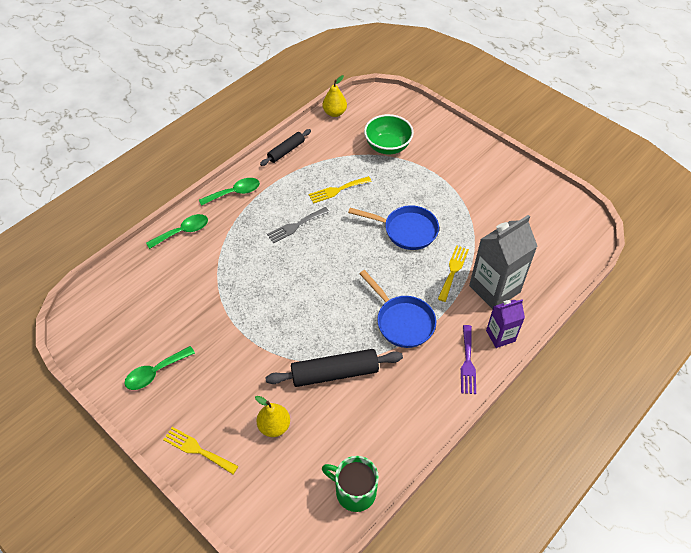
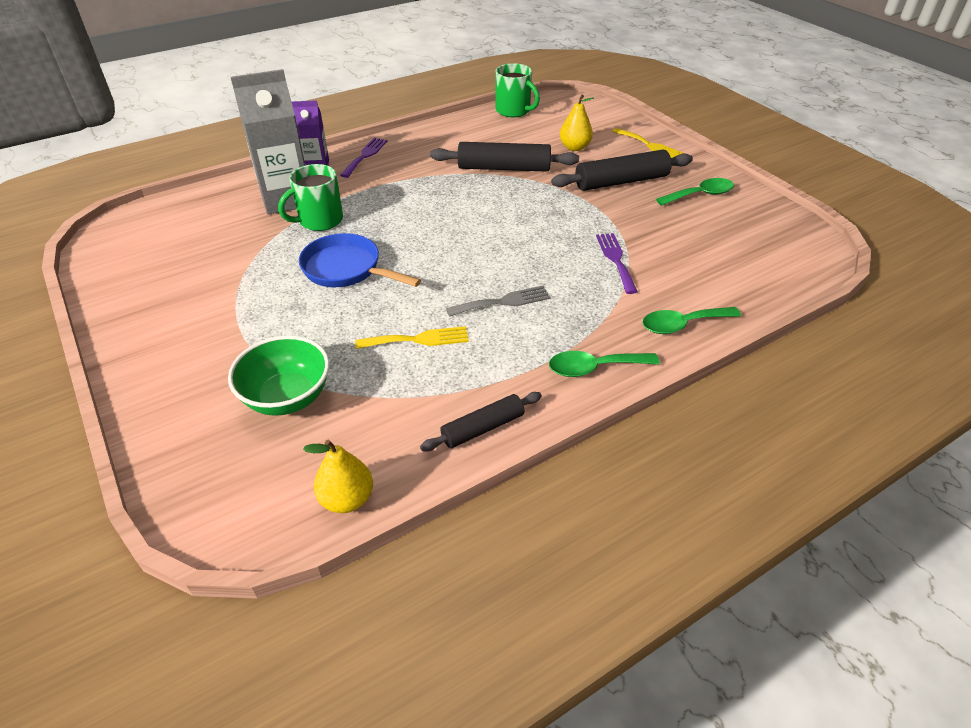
camera: 165 degrees left, 10 degrees down
blue pan [359,270,436,348] -> none
yellow fork [438,245,469,302] -> green mug [278,164,343,231]
none -> black rolling pin [551,150,693,191]
none -> purple fork [596,233,638,294]

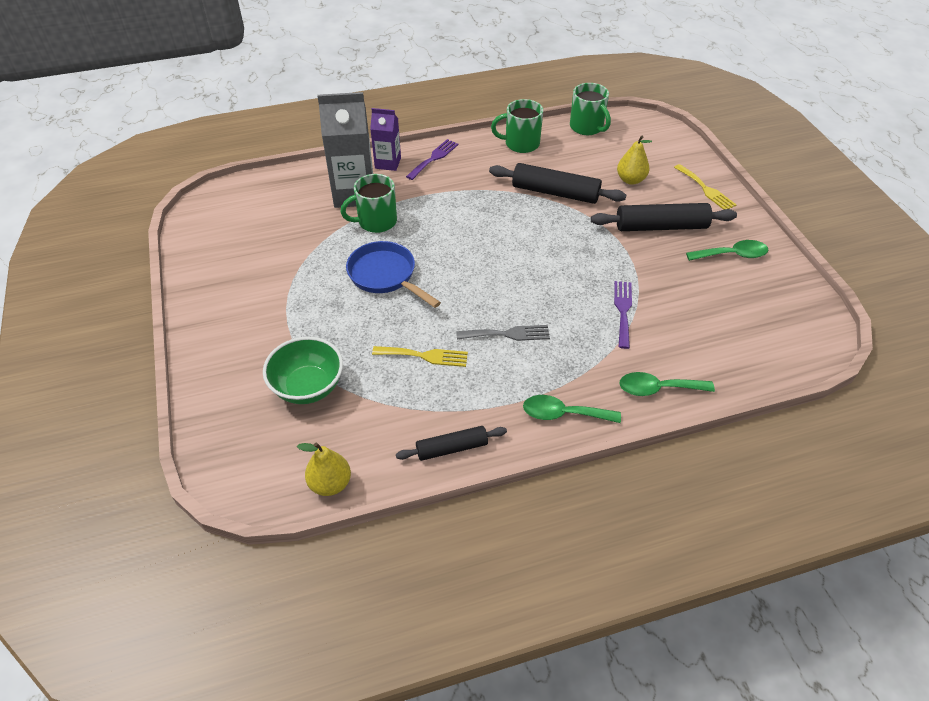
camera: 15 degrees right, 5 degrees up
none -> green mug [491,99,543,153]

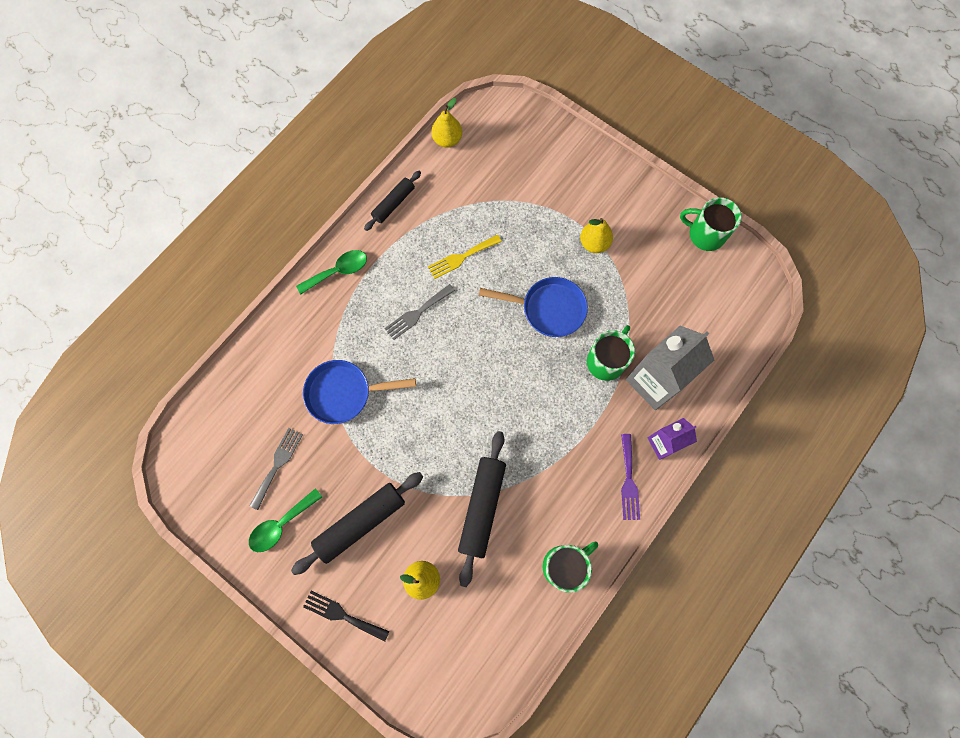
camera: 145 degrees right, 25 degrees up
green bowl [263,337,343,404] -> none
black rolling pin [489,163,626,204] -> black rolling pin turned 60 degrees counterclockwise [458,431,506,587]
green mug [570,83,611,135] -> green mug moved to [680,197,742,251]
purple fork [614,281,632,349] -> blue pan [303,360,416,424]
green spoon [619,372,715,396] -> none
yellow fork [674,164,737,210] -> black fork [303,591,390,642]
none -> grey fork [249,428,303,510]
none -> yellow pear [580,218,613,253]

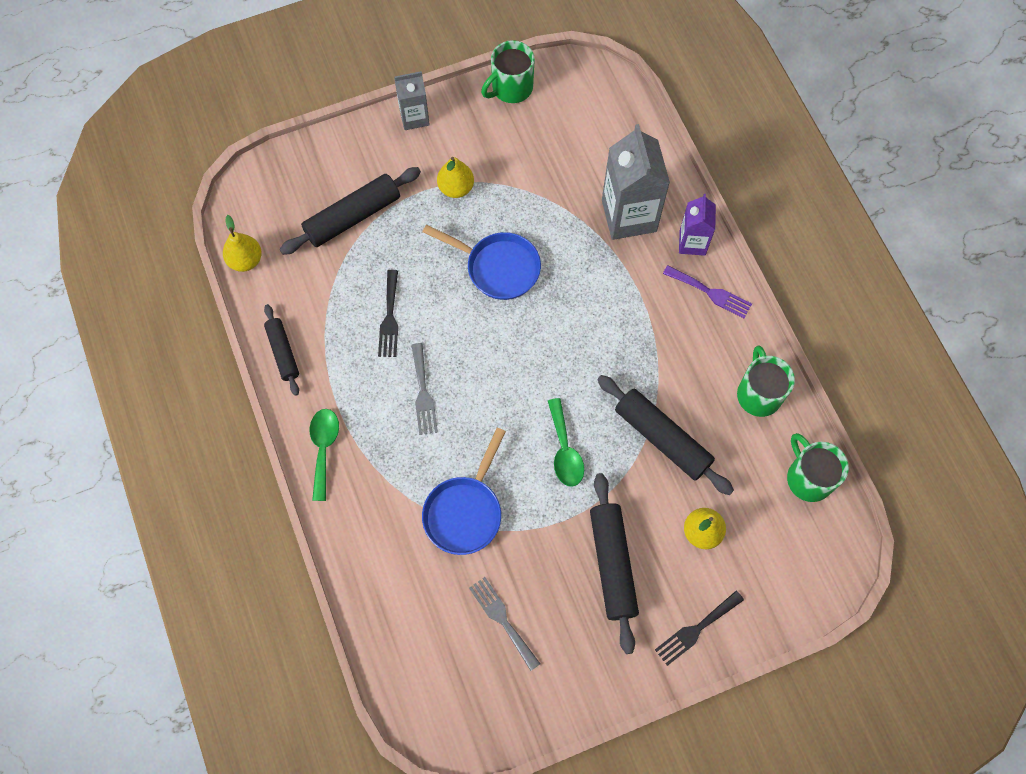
camera: 60 degrees left, 5 degrees down
green spoon [249,488,322,552] -> green spoon moved to [548,398,584,486]
yellow fork [428,235,502,279] -> black fork [378,270,398,357]
blue pan [479,277,588,337] -> blue pan turned 75 degrees clockwise [422,225,541,300]
green mug [587,325,635,381] -> green mug moved to [787,433,849,502]
none -> black rolling pin [280,167,421,255]
none -> grey carton [394,71,430,130]

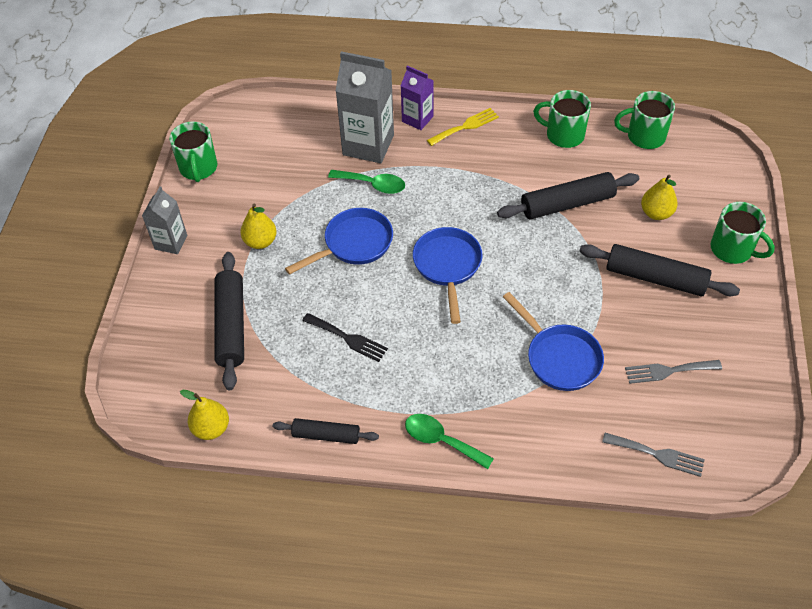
camera: 60 degrees left, 15 degrees down
grey fork [411,343,438,435] -> grey fork moved to [602,433,705,477]
green spoon [548,398,584,486] -> green spoon moved to [328,170,405,194]
black fork [655,591,744,666] -> green mug [711,202,775,264]
purple fork [663,265,752,318] -> yellow fork [427,108,499,146]
none -> blue pan [413,227,482,324]

